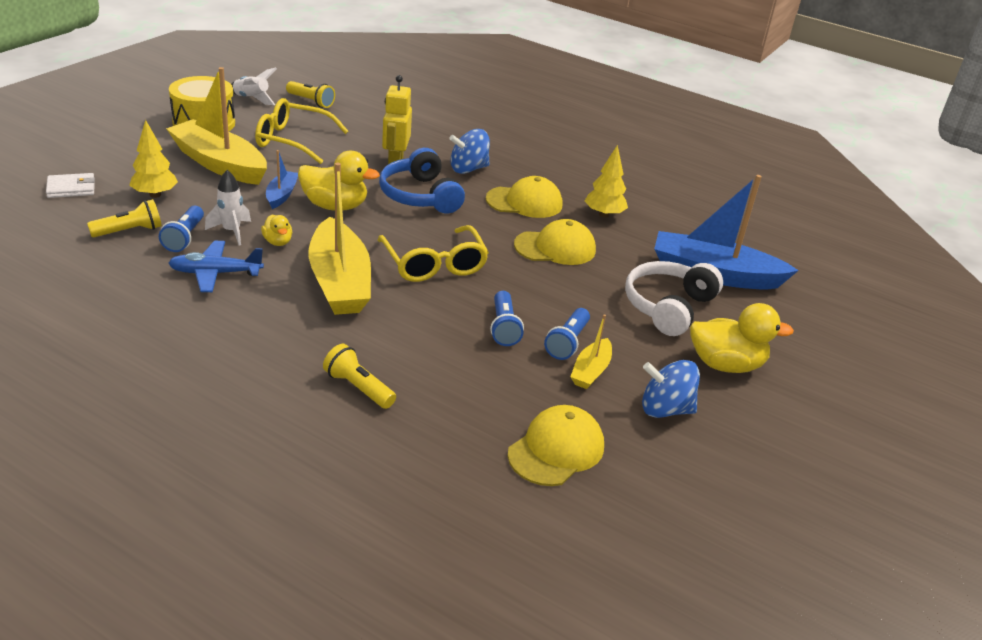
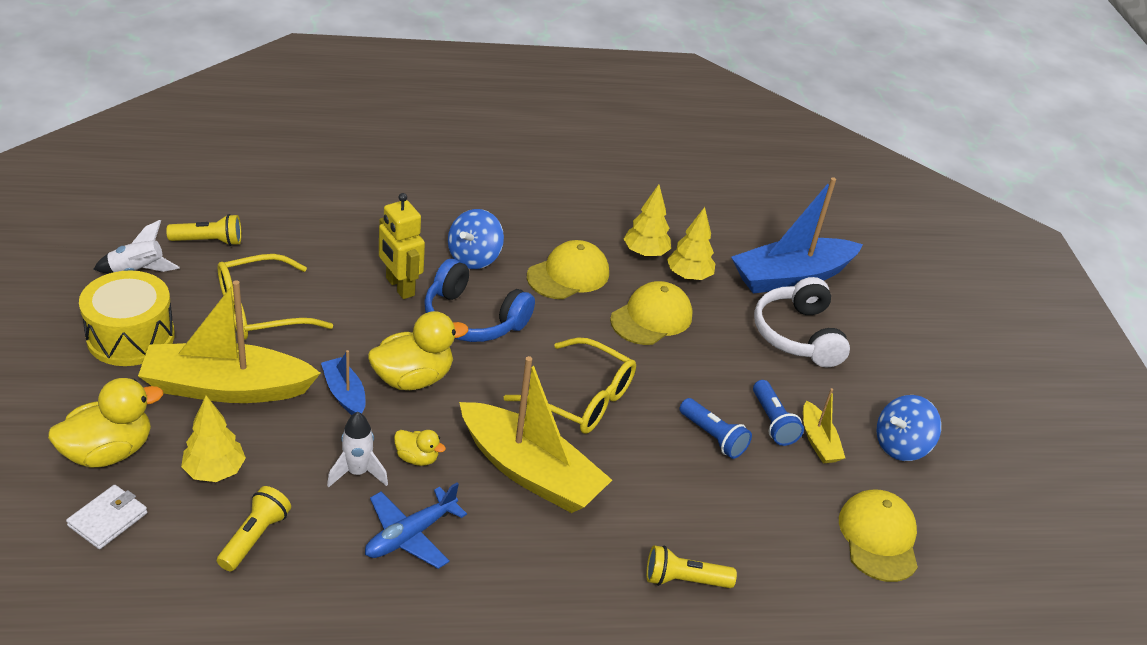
camera: 40 degrees left, 5 degrees up
blue flashlight [159,206,204,252] -> none
yellow duck [690,303,794,373] -> yellow duck moved to [48,378,163,468]
none -> yellow tree [667,207,715,280]

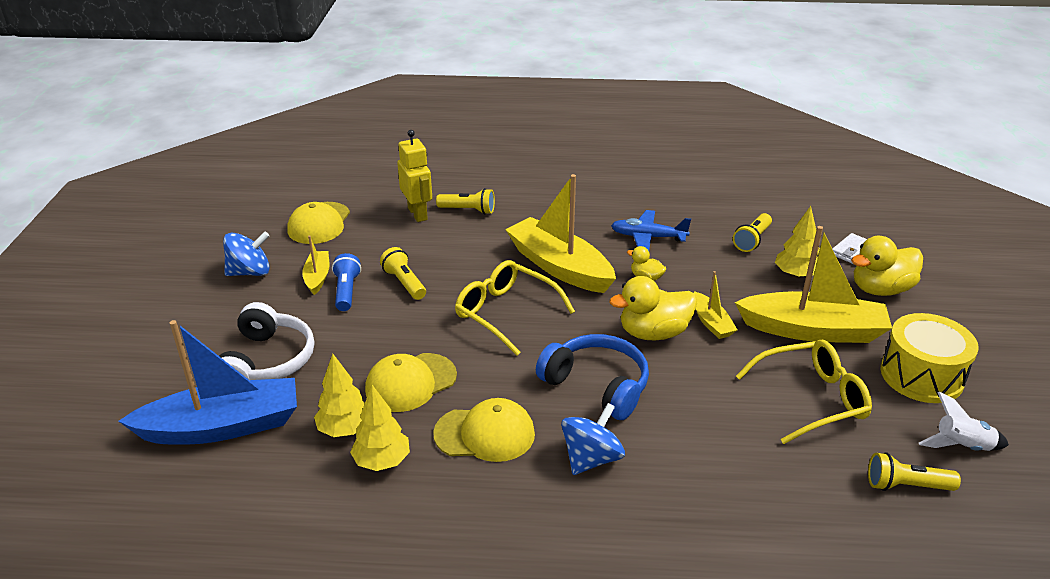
camera: 165 degrees left, 5 degrees down
blue boat [321,350,365,415] -> yellow boat [694,271,737,339]
white rocket [327,412,388,487] -> none
blue plane [365,482,467,569] -> blue plane turned 135 degrees counterclockwise [611,210,691,251]
yellow robot [379,193,425,299] -> yellow robot moved to [397,130,432,222]
yellow cap [527,240,609,299] -> yellow cap turned 150 degrees counterclockwise [433,398,535,462]
blue flashlight [679,398,752,459] -> yellow flashlight [380,247,426,300]

